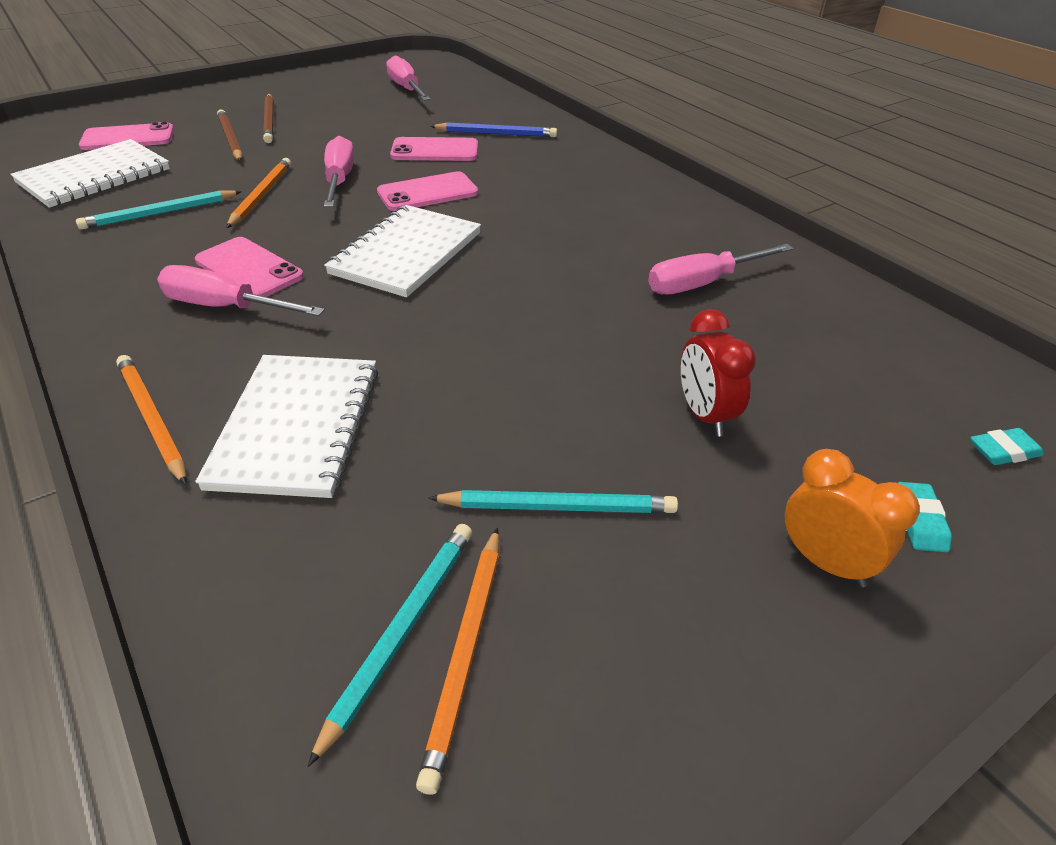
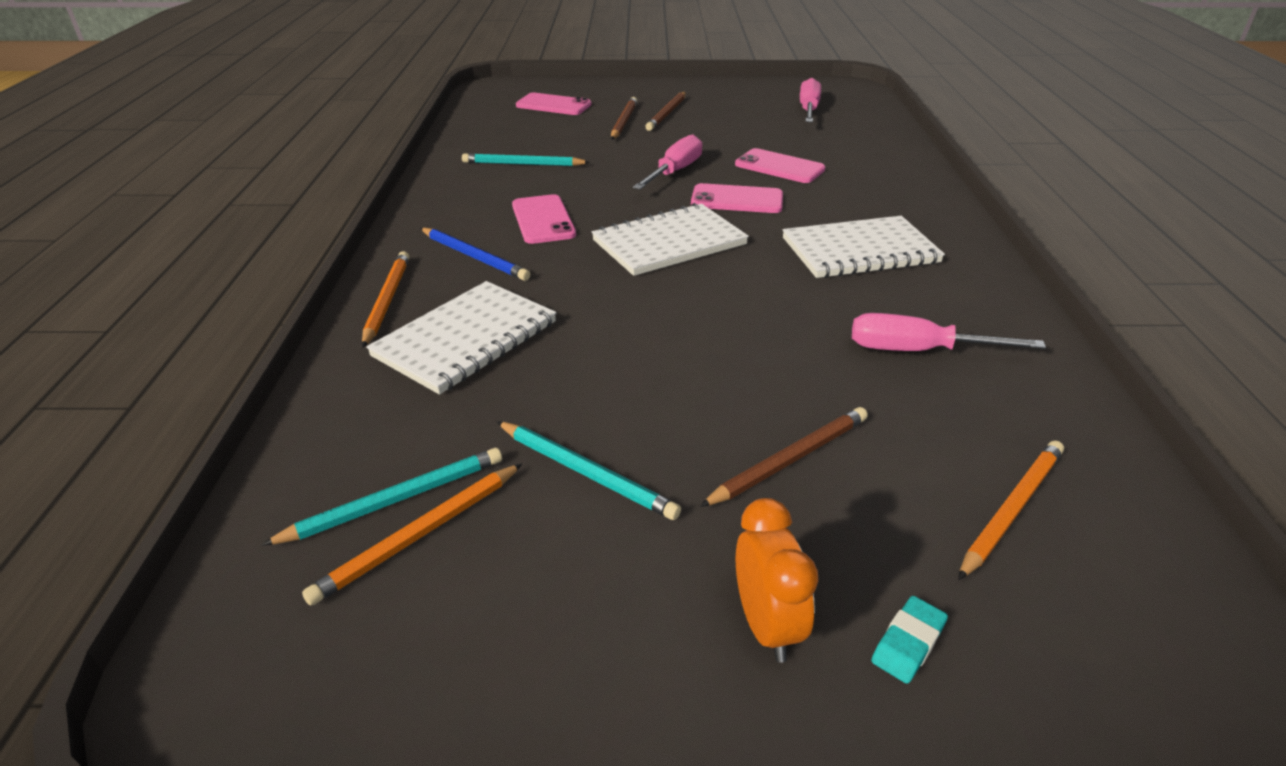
camera: 35 degrees right, 5 degrees down
white notebook [11,139,170,208] -> white notebook moved to [783,216,945,278]
pink screwdriver [157,265,325,316] -> none
orange pencil [226,158,291,228] -> orange pencil moved to [958,440,1064,580]
blue pencil [430,122,557,137] -> blue pencil moved to [420,228,530,281]
red clock [681,309,756,436] -> brown pencil [700,407,868,507]
turquoise eraser [970,428,1044,465] -> none

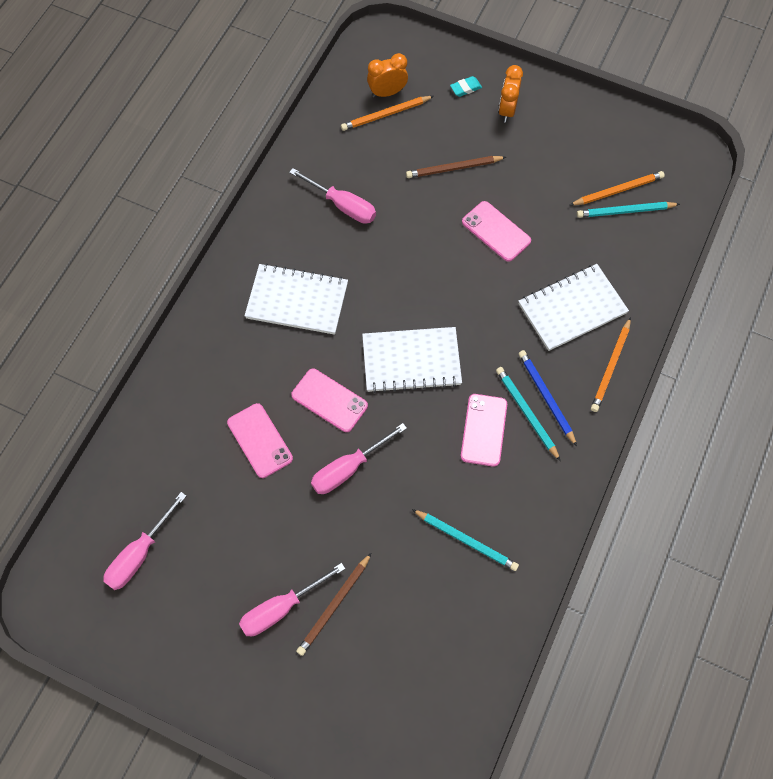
camera: 155 degrees left, 30 degrees up
turquoise pencil [497,421,681,520] -> turquoise pencil moved to [496,367,561,461]
pink phone [516,93,592,115] -> pink phone moved to [462,201,531,262]
brown pencil [645,92,686,131] -> pink screwdriver [239,563,345,636]
none -> orange clock [367,53,408,98]

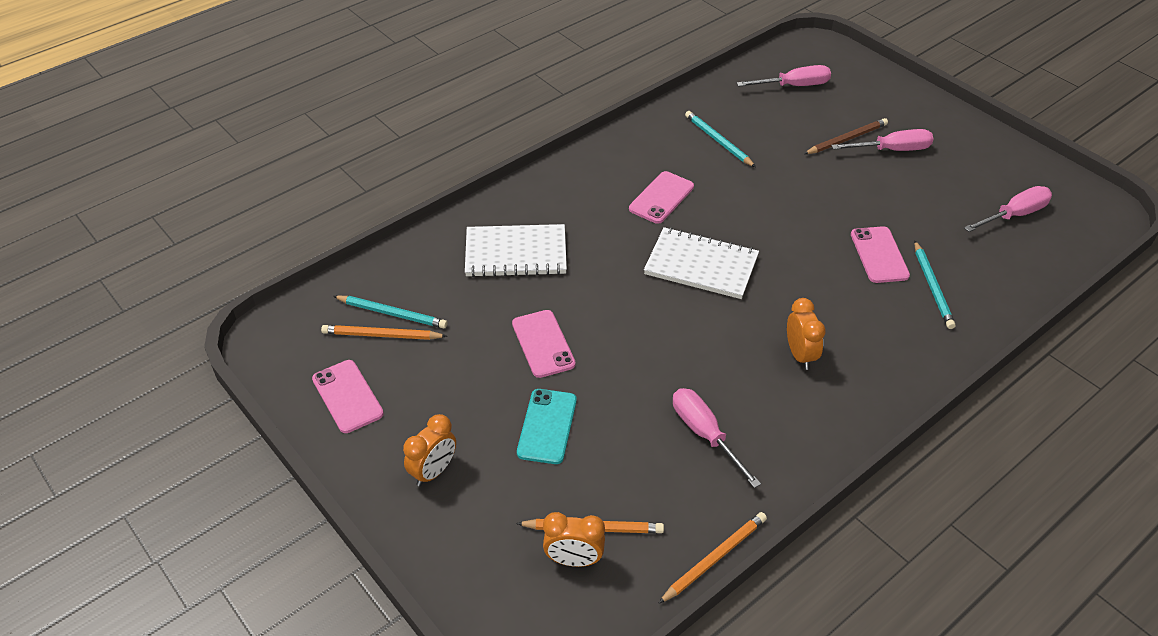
camera: 155 degrees left, 20 degrees down
white notebook [245,263,348,335] -> orange clock [787,298,826,370]
pink phone [291,369,368,432] -> pink phone moved to [312,360,384,433]
pink screwdriver [311,423,407,494] -> pink screwdriver moved to [737,65,831,87]
brown pencil [406,156,506,178] -> turquoise phone [517,389,577,464]
turquoise eraser [450,76,482,97] -> none
turquoise pencil [496,367,561,461] -> turquoise pencil moved to [914,241,956,329]
blue pencil [518,350,577,446] -> none
orange pencil [591,317,631,412] -> orange pencil moved to [658,512,767,604]

